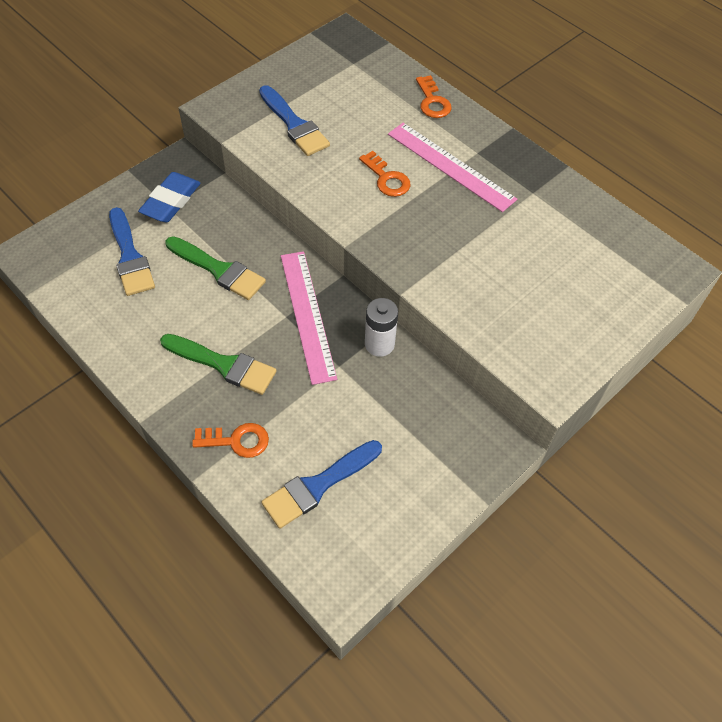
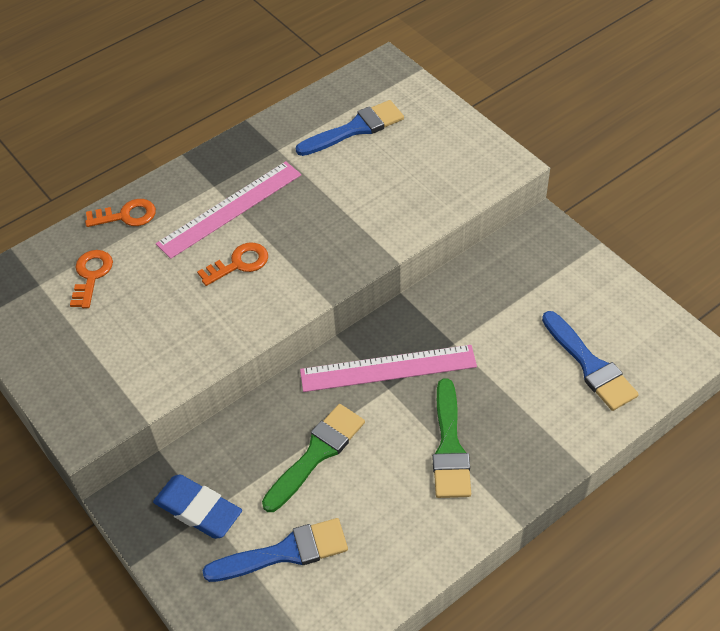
camera: 80 degrees left, 5 degrees down
green brush [160,334,277,395] -> green brush turned 150 degrees clockwise [433,378,471,498]
orange key [192,423,269,458] -> orange key moved to [70,250,113,308]
blue brush [259,85,330,156] -> blue brush moved to [296,100,404,156]
white battery [365,298,398,357] -> none

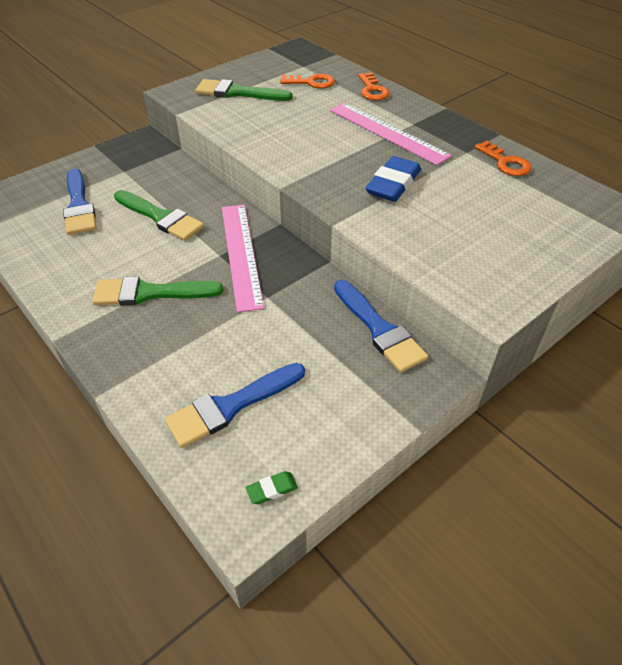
camera: 85 degrees right, 5 degrees down
blue eraser [153,474,242,539] -> blue eraser moved to [365,156,421,202]
orange key [197,243,268,286] -> orange key moved to [474,141,532,176]
blue brush [296,100,404,156] -> blue brush moved to [334,280,428,373]
none -> green brush [196,79,293,101]
none -> green eraser [246,471,298,504]

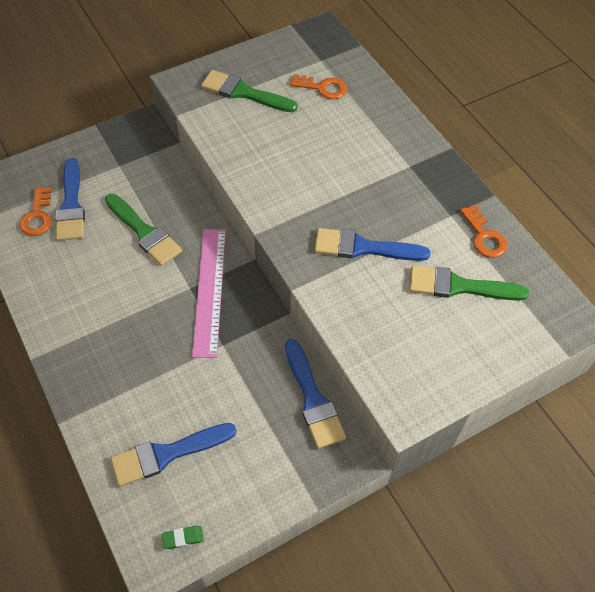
camera: 10 degrees right, 10 degrees up
green brush [92,276,223,305] -> green brush moved to [409,266,529,301]
pink ruler [330,103,452,165] -> none
orange key [358,73,390,100] -> orange key moved to [20,187,52,236]
blue eraser [365,156,421,202] -> blue brush [314,228,430,261]

